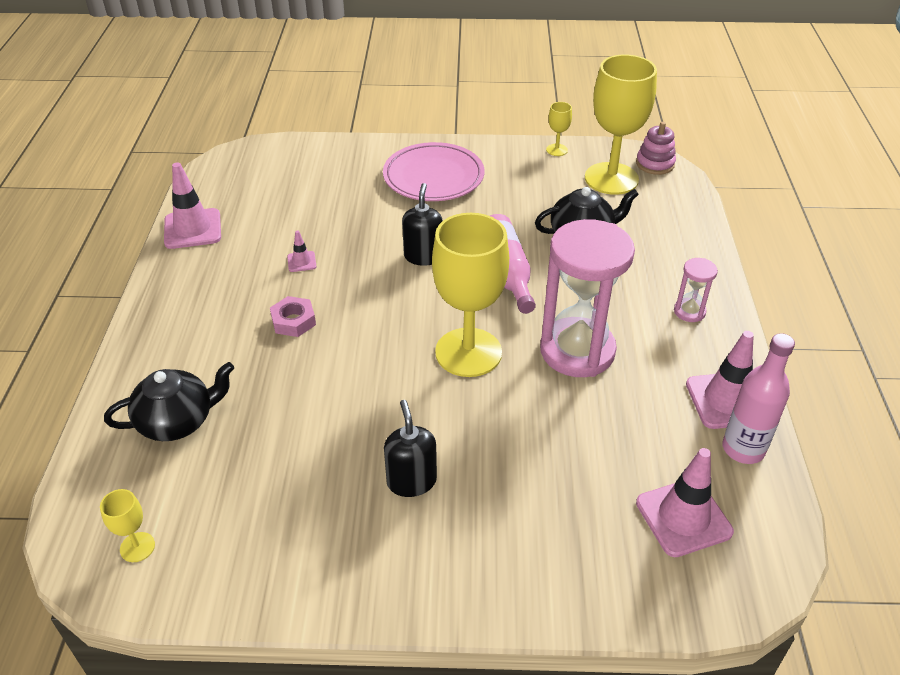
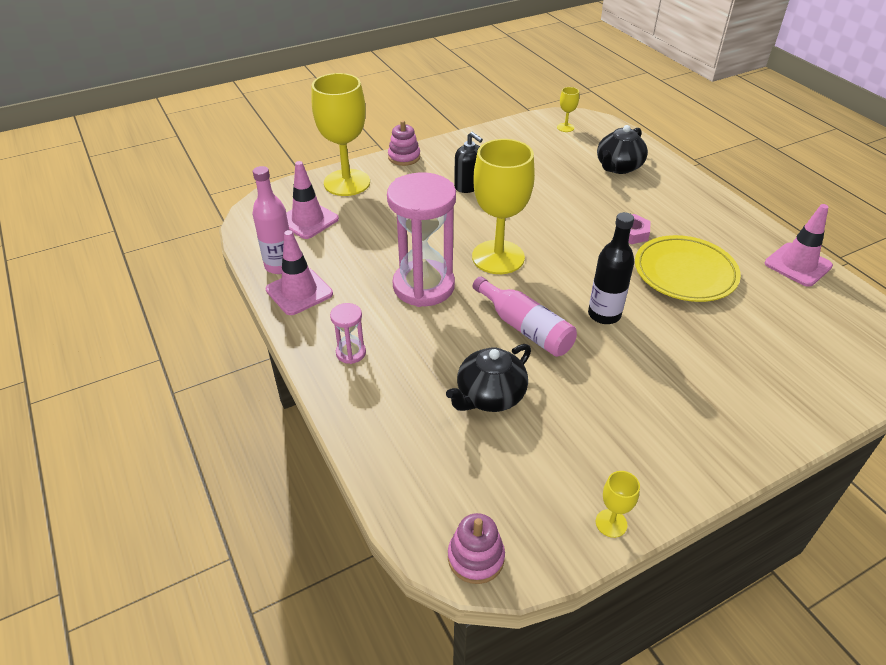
camera: 150 degrees right, 0 degrees up
pink traffic cone [287,230,317,272] -> yellow plate [635,235,741,302]
pink plate [383,142,484,201] -> none
black soap dispenser [402,183,443,266] -> black bottle [588,212,634,324]
yellow goblet [585,54,657,195] -> yellow goblet moved to [312,73,370,196]
none -> pink stacking toy [388,120,420,166]

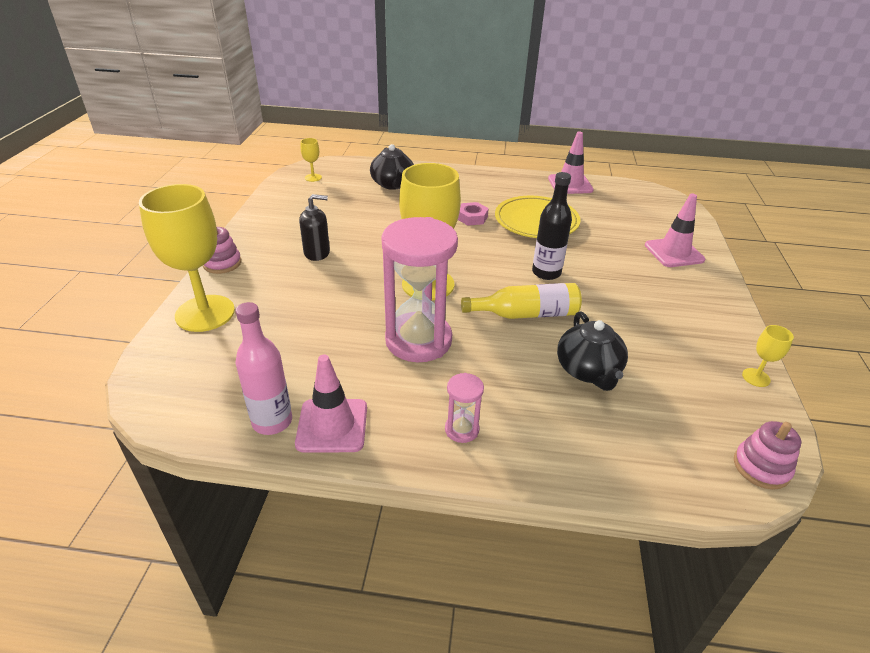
camera: 55 degrees left, 5 degrees down
pink traffic cone [286,161,339,239] -> pink traffic cone moved to [645,194,705,267]
pink bottle [473,276,577,357] -> yellow bottle [461,283,582,319]

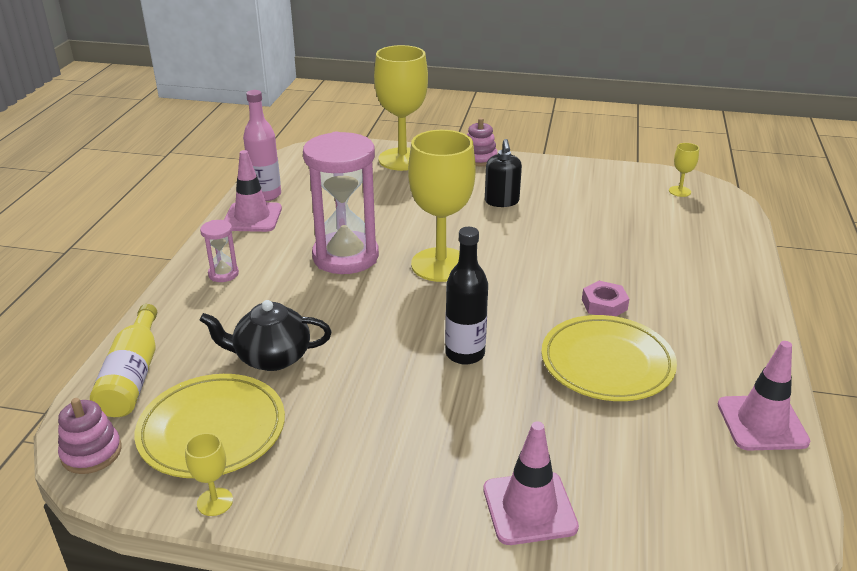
camera: 95 degrees right, 5 degrees down
black teapot [370,144,414,190] -> none
yellow bottle [461,283,582,319] -> yellow bottle moved to [90,304,157,417]
none -> yellow plate [135,374,285,478]

